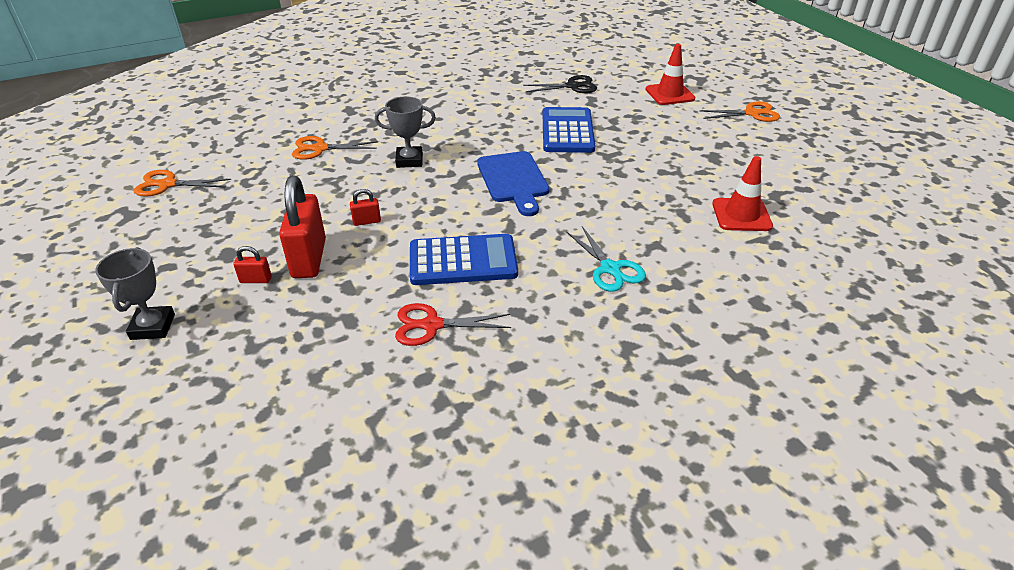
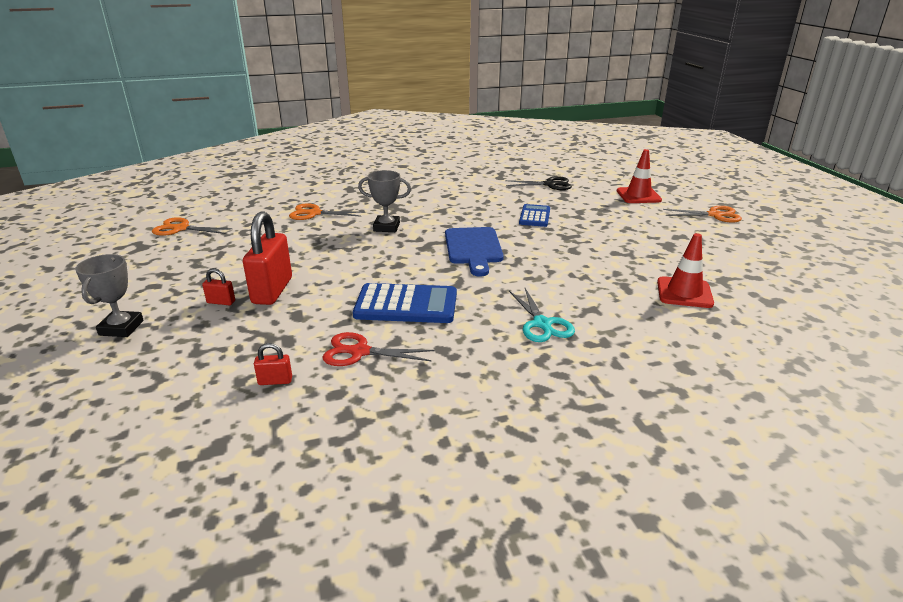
camera: 10 degrees right, 10 degrees down
red padlock [350,189,381,226] -> red padlock moved to [254,343,292,385]
blue calculator [542,107,595,153] -> blue calculator [519,204,550,227], size x0.61

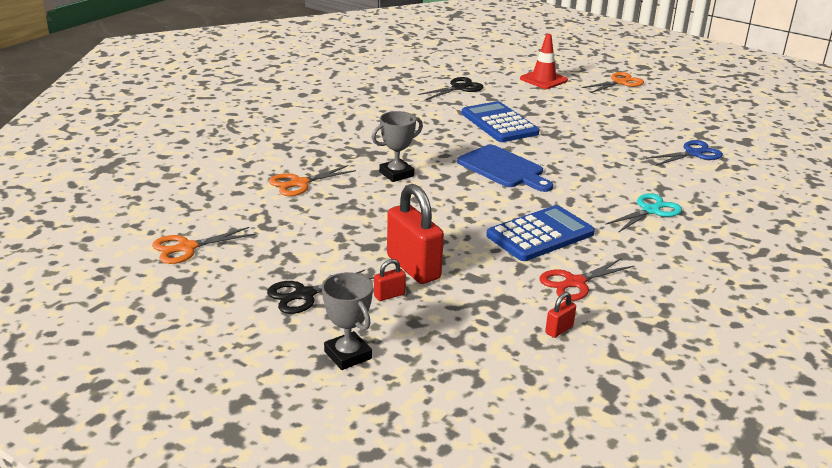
camera: 40 degrees left, 0 degrees up
turquoise scissors [509,288,575,342] -> turquoise scissors turned 75 degrees counterclockwise [605,193,682,233]
blue calculator [519,204,550,227] -> blue calculator [462,101,539,142], size x1.63
red traffic cone [657,233,714,308] -> blue scissors [646,140,723,166]
none -> black scissors [267,270,374,314]

